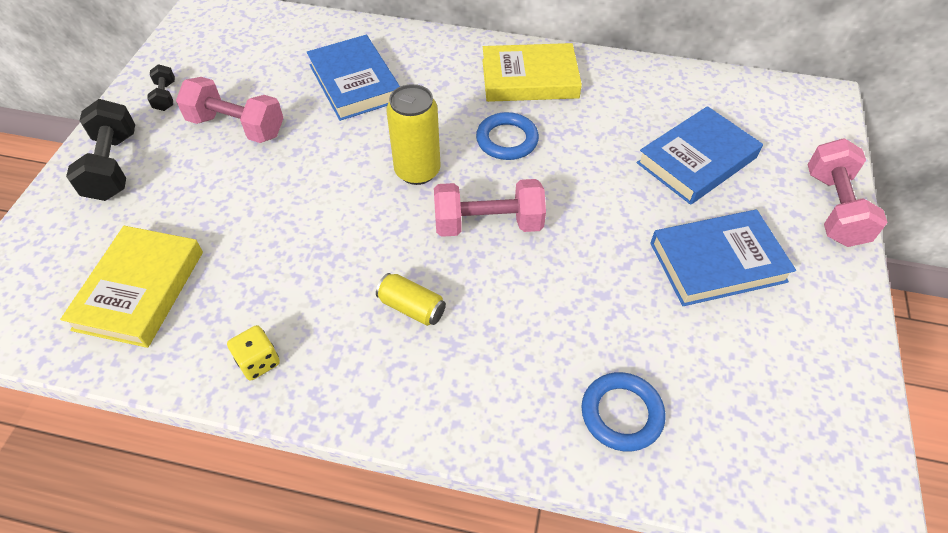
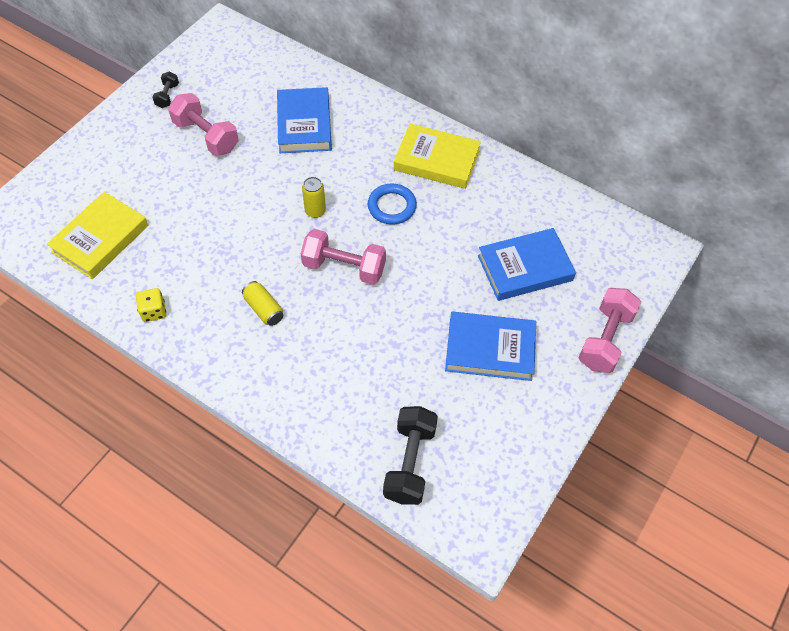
camera: 20 degrees right, 5 degrees up
black dumbbell [66,99,135,201] -> black dumbbell moved to [383,406,438,505]
yellow can [386,84,441,185] -> yellow can [302,177,326,218], size x0.60
blue ring [582,372,666,451] -> none

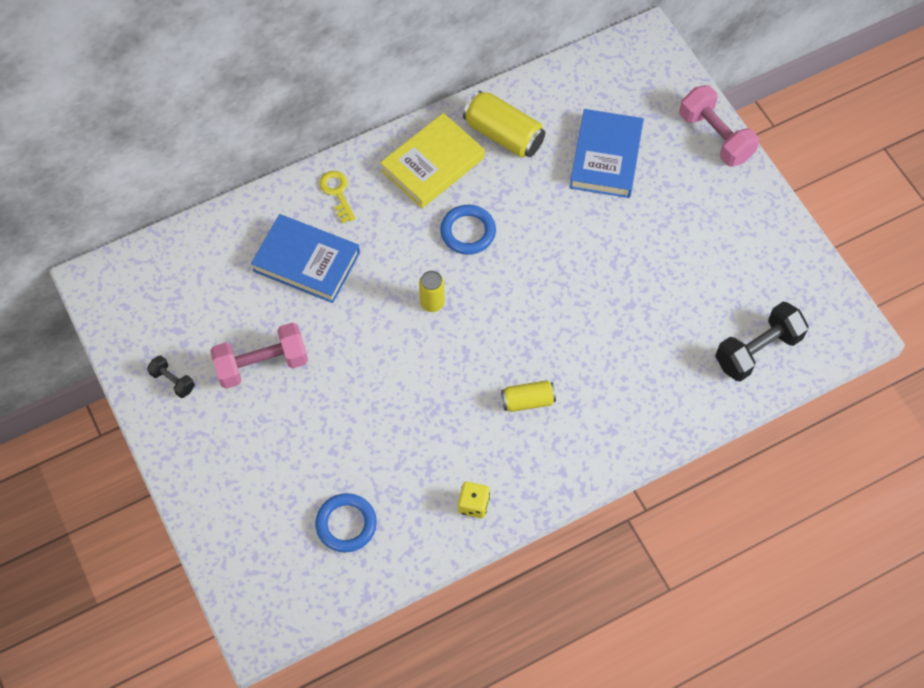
camera: 60 degrees left, 5 degrees up
yellow book [47,192,148,279] -> blue ring [315,493,377,552]
pink dumbbell [301,229,386,285] -> none
black dumbbell [383,406,438,505] -> black dumbbell turned 75 degrees counterclockwise [715,302,809,382]
blue book [445,311,536,381] -> none
none -> yellow key [319,171,356,223]
none -> yellow can [463,91,545,158]

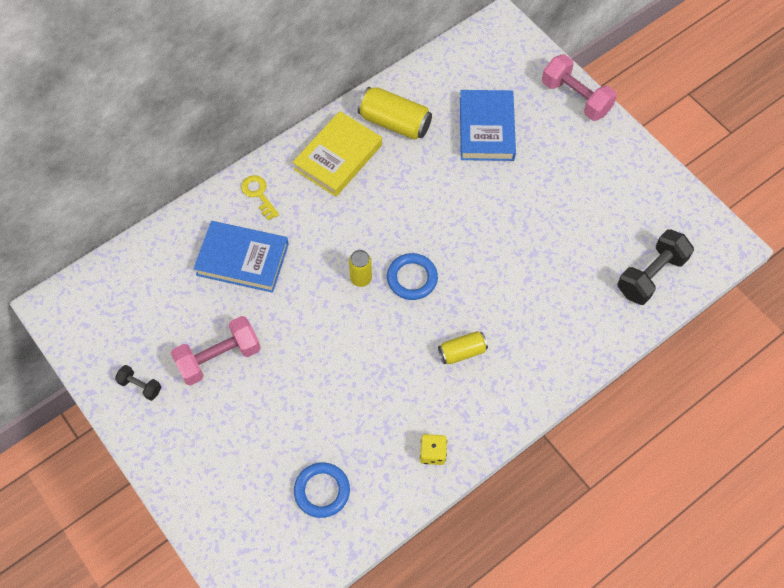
camera: 10 degrees left, 0 degrees up
blue ring [440,205,496,255] -> blue ring moved to [387,253,438,300]

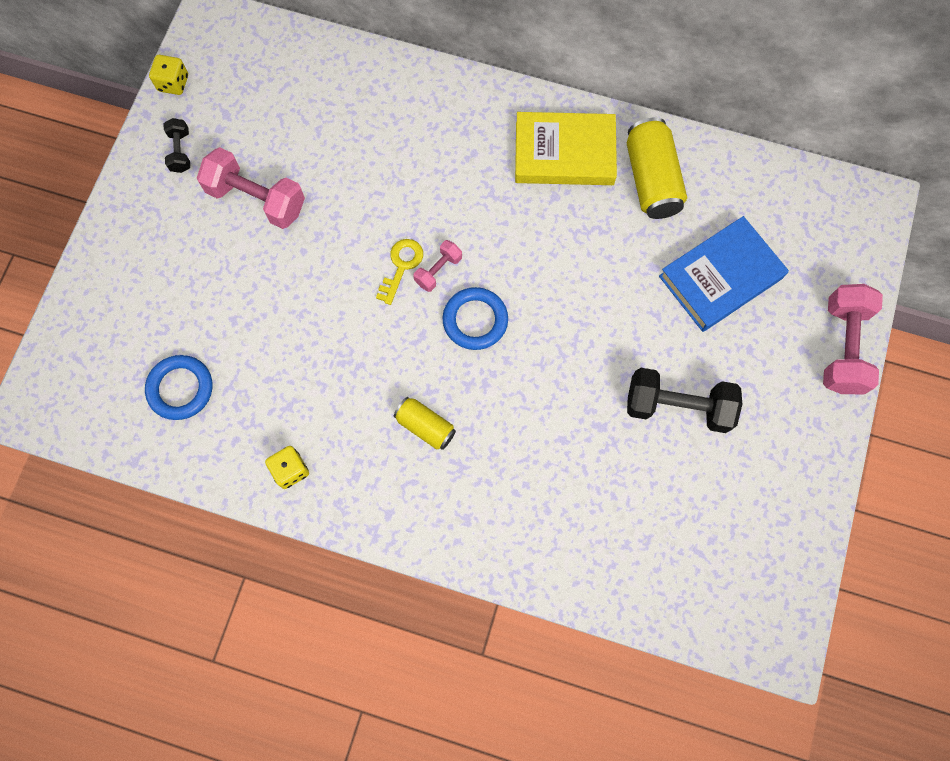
camera: 55 degrees right, 10 degrees up
blue book [194,221,289,293] -> none
yellow key [241,175,279,221] -> yellow key moved to [376,239,423,305]
yellow can [349,250,372,287] -> pink dumbbell [414,240,462,292]
black dumbbell [618,229,694,305] -> black dumbbell moved to [627,368,742,433]
none -> yellow dice [149,55,188,95]

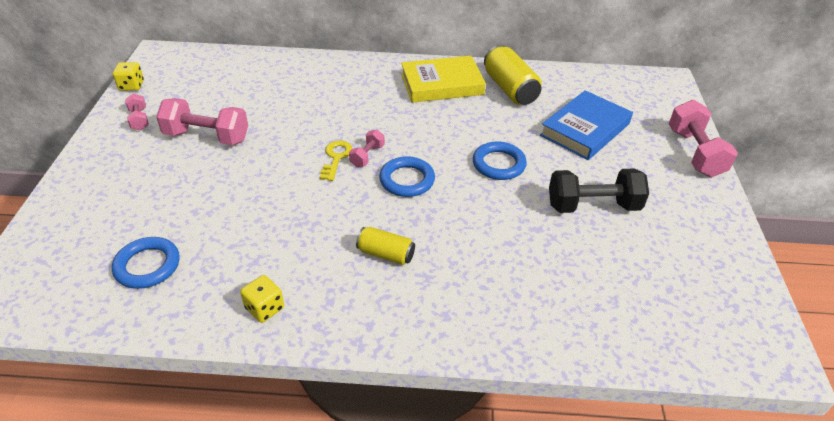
camera: 15 degrees left, 30 degrees down
black dumbbell [164,118,190,173] -> pink dumbbell [125,94,149,130]
none -> blue ring [473,141,527,180]

